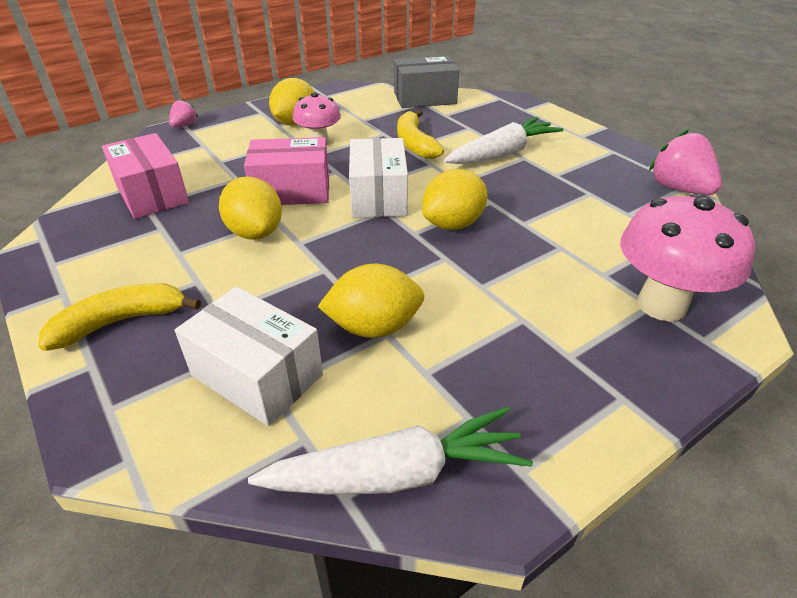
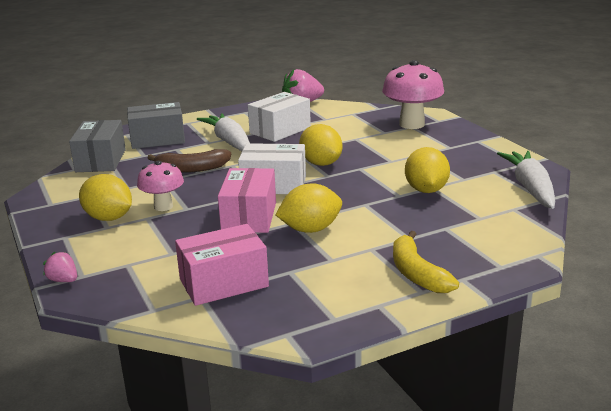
camera: 80 degrees left, 15 degrees down
white box [175,286,323,426] -> white box moved to [248,92,311,142]
yellow banana [397,110,444,159] -> brown banana [148,149,231,173]
none -> grey box [127,102,185,149]

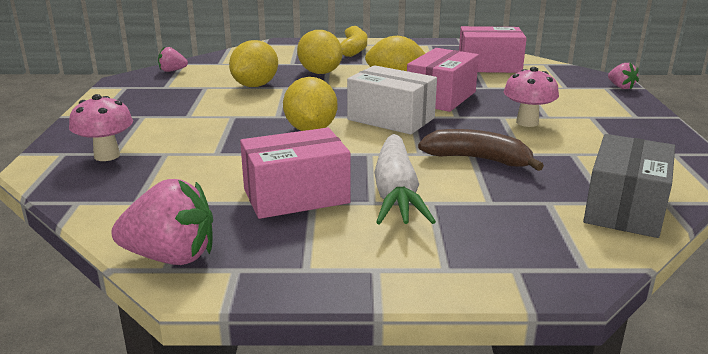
camera: 155 degrees left, 0 degrees up
yellow lemon [79,174,132,221] -> yellow lemon moved to [297,30,343,74]
grey box [127,102,185,149] -> none
white box [248,92,311,142] -> pink box [240,128,351,219]
pink mushroom [382,60,444,129] -> pink mushroom [69,94,133,161], size x0.61
white carrot [497,151,555,209] -> pink strawberry [158,47,188,72]

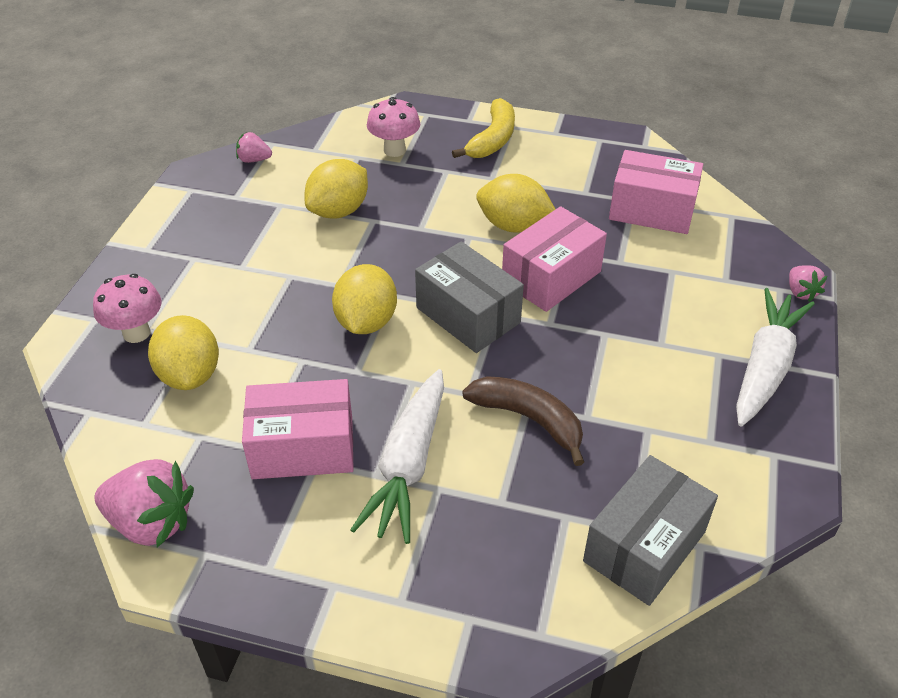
camera: 15 degrees right, 20 degrees up
yellow lemon [297,30,343,74] -> yellow lemon moved to [148,315,219,390]
white box [347,65,437,135] -> grey box [415,241,524,353]
pink mushroom [504,67,559,127] -> pink mushroom moved to [367,97,420,157]
none -> white carrot [736,288,815,427]

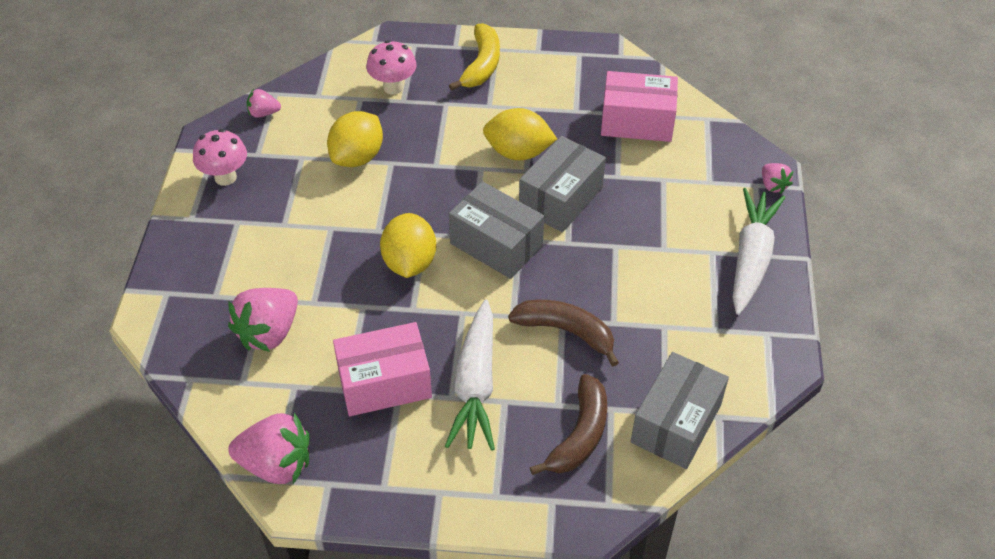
camera: 10 degrees left, 5 degrees up
pink mushroom [93,274,161,343] -> pink mushroom moved to [193,129,247,186]
yellow lemon [148,315,219,390] -> pink strawberry [228,288,298,352]
pink box [502,206,607,312] -> grey box [519,136,606,232]
none -> brown banana [530,374,607,475]

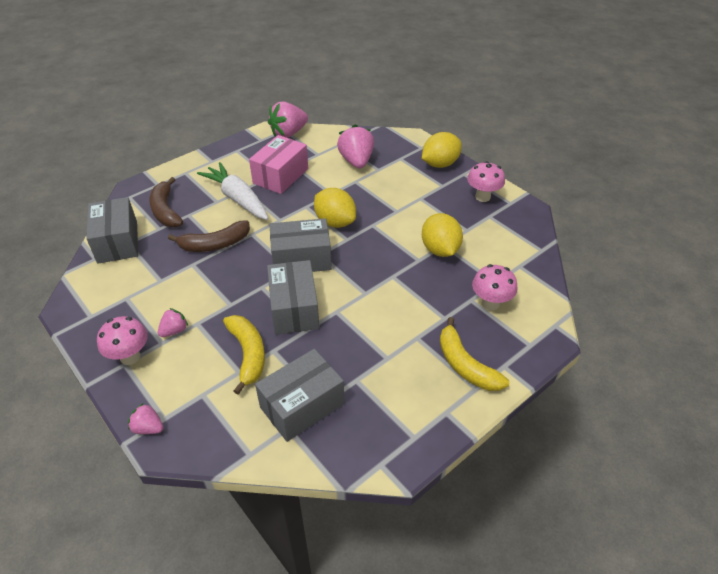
camera: 135 degrees right, 5 degrees down
pink strawberry [247,89,281,118] -> pink strawberry moved to [158,308,188,337]
yellow lemon [483,108,557,160] -> yellow lemon moved to [422,132,462,168]
pink box [601,71,678,142] -> grey box [255,349,344,442]
white carrot [732,188,785,315] -> pink mushroom [97,316,148,365]
none -> yellow banana [223,315,265,394]

